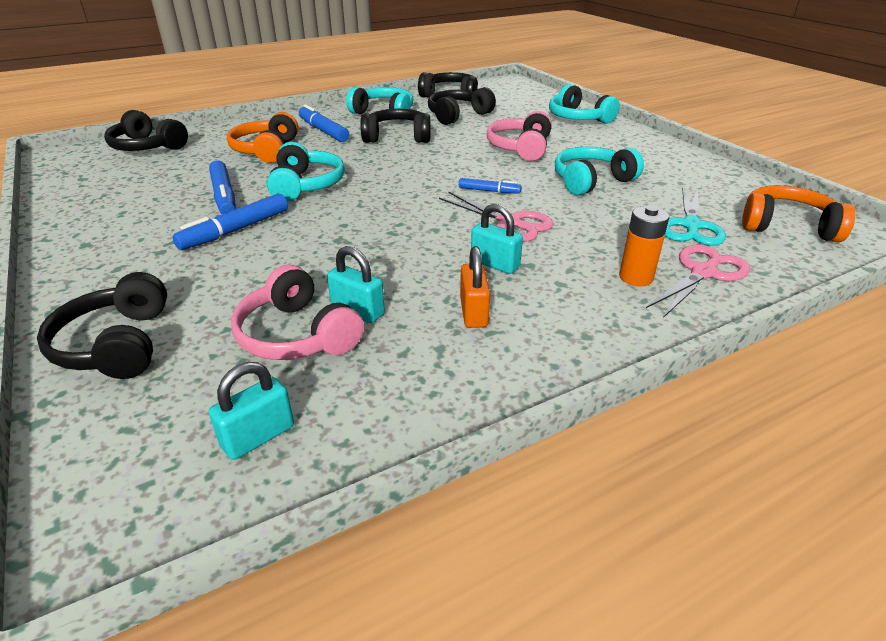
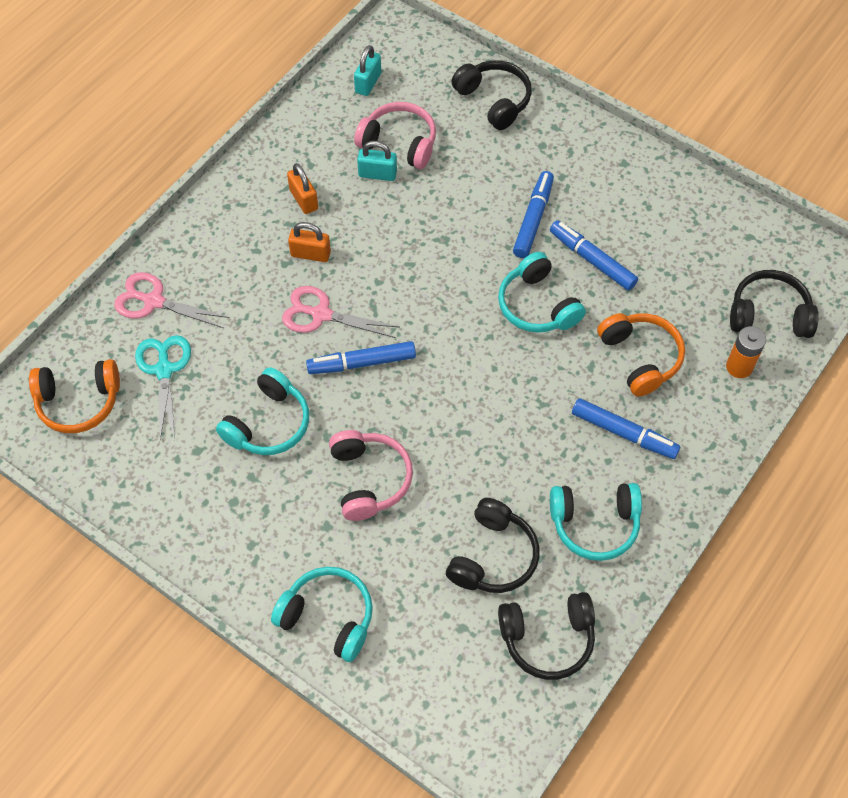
camera: 155 degrees right, 25 degrees up
black headphones [360,109,430,143] -> none
blue marker [459,178,522,194] -> blue marker [306,341,416,374], size x1.70
turquoise padlock [471,204,523,274] -> orange padlock [288,222,331,262]
orange battery [619,206,669,286] -> orange battery moved to [726,326,766,378]
pink scissors [646,245,750,318] -> pink scissors turned 90 degrees clockwise [114,272,230,328]

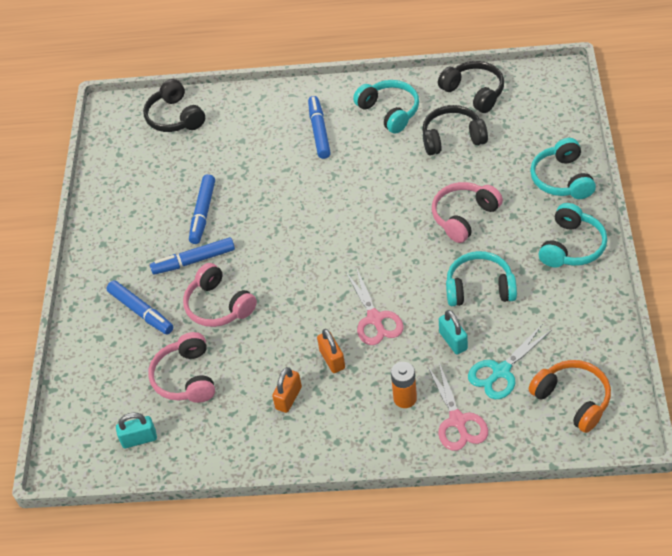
camera: 120 degrees left, 10 degrees down
blue marker [306,341,416,374] -> blue marker moved to [106,280,173,335]
turquoise padlock [357,141,397,181] -> turquoise padlock moved to [439,310,468,354]
black headphones [451,60,532,130] -> none
turquoise headphones [498,252,586,333] -> turquoise headphones moved to [538,203,607,267]
orange headphones [597,313,685,397] -> none
orange battery [726,326,766,378] -> orange battery moved to [391,362,417,408]
none -> pink headphones [183,263,257,327]

